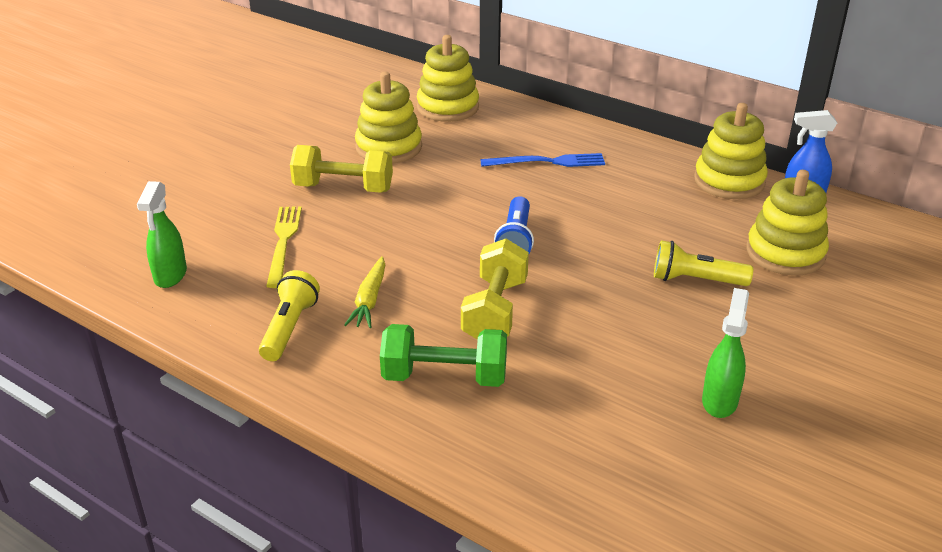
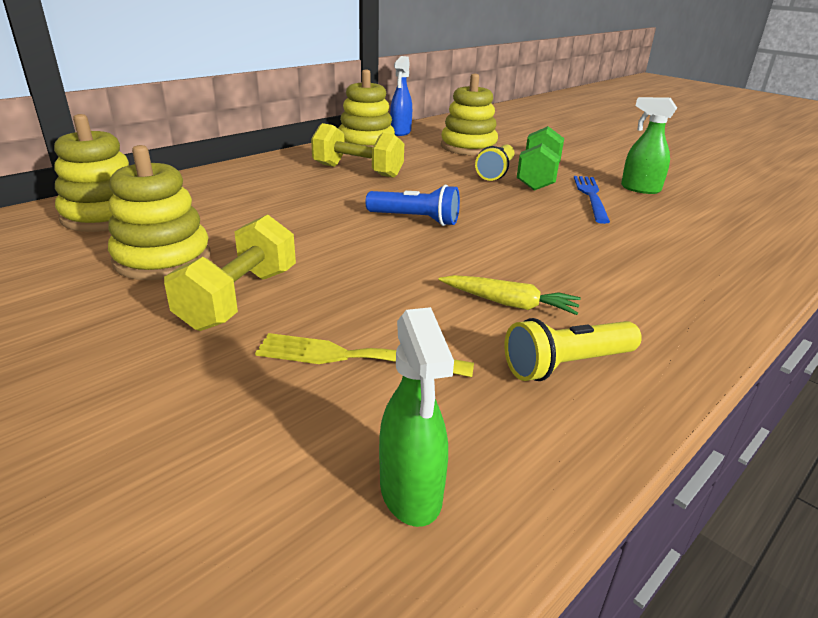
camera: 80 degrees left, 5 degrees down
green spray bottle [137,181,187,288] -> green spray bottle turned 60 degrees clockwise [379,307,454,527]
yellow flashlight [259,270,320,361] -> yellow flashlight turned 45 degrees counterclockwise [504,318,642,381]
green dumbbell [380,324,507,387] -> green dumbbell moved to [517,126,564,191]
yellow dumbbell [461,239,529,340] -> yellow dumbbell moved to [311,123,404,178]
blue fork [480,153,605,167] -> blue fork moved to [574,176,610,224]

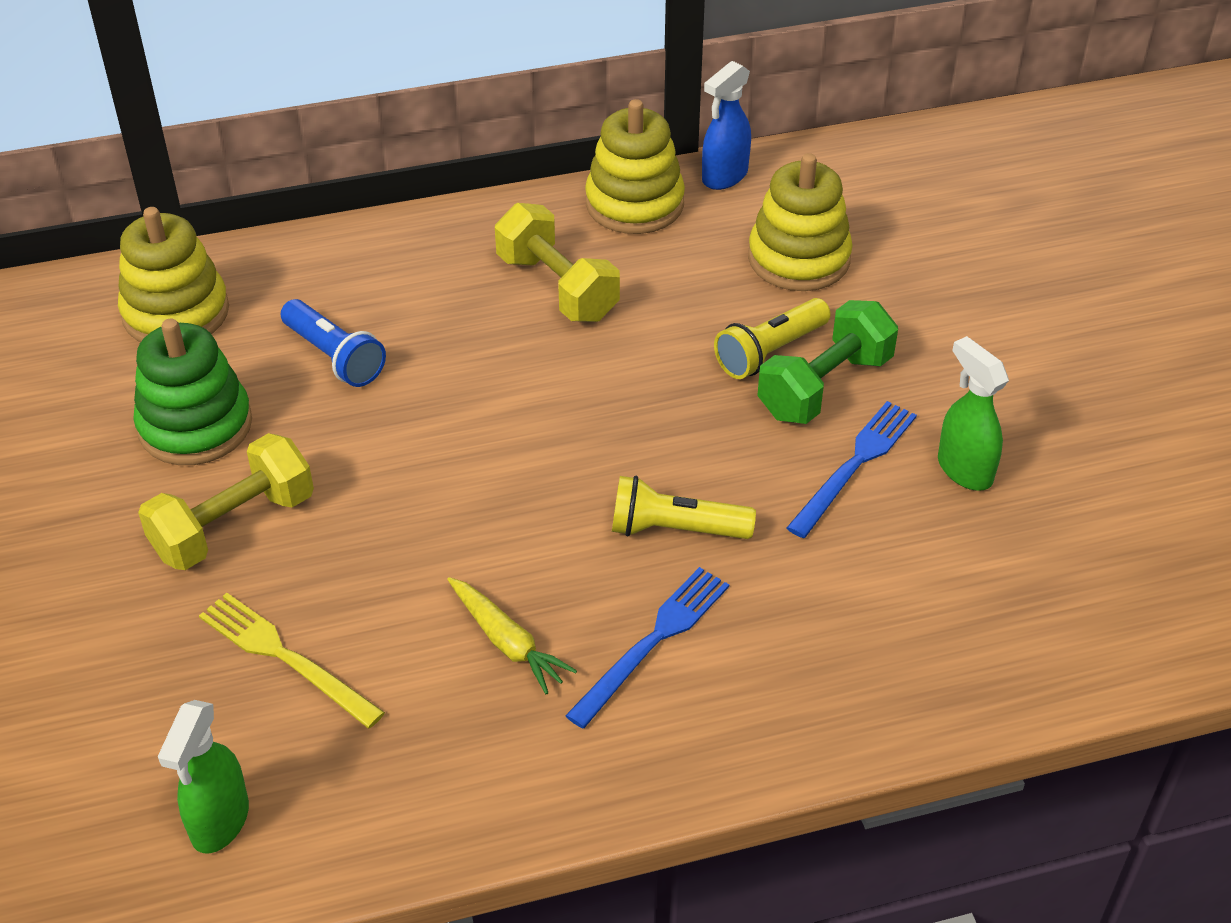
camera: 30 degrees right, 15 degrees up
yellow stacking toy [108,145,211,280] -> green stacking toy [133,319,252,465]
blue flashlight [365,185,460,226] -> blue flashlight moved to [281,299,386,387]
yellow flashlight [504,318,642,381] -> yellow flashlight moved to [612,476,756,539]
none -> blue fork [565,567,729,728]

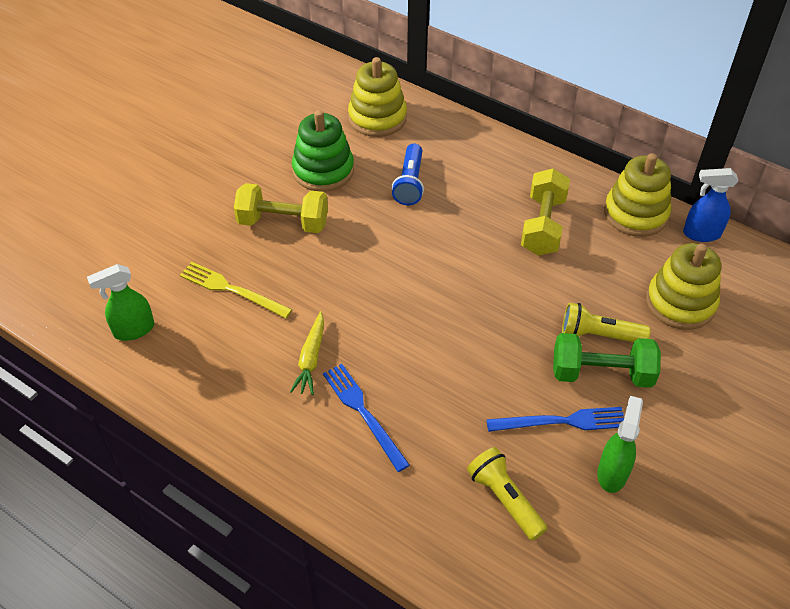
camera: 50 degrees right, 5 degrees up
yellow fork [199,593,385,729] -> yellow fork turned 60 degrees counterclockwise [180,262,292,319]
blue fork [565,567,729,728] -> blue fork turned 120 degrees counterclockwise [323,364,410,472]
yellow flashlight [612,476,756,539] -> yellow flashlight moved to [467,447,547,541]

